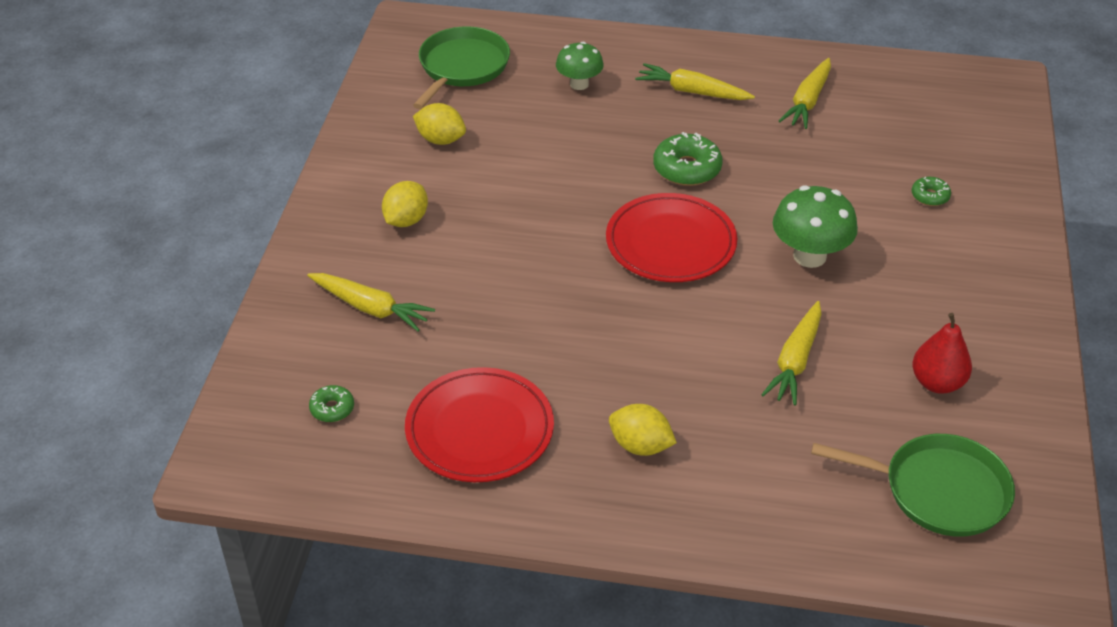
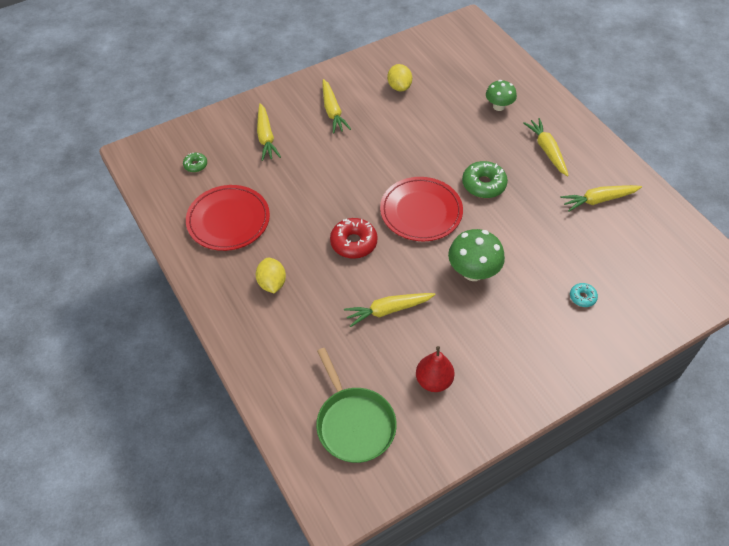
camera: 50 degrees right, 10 degrees up
yellow lemon [382,181,428,227] -> yellow carrot [323,79,351,133]
green pan [413,26,510,109] -> none
green donut [912,177,951,206] -> turquoise donut [570,283,598,307]
none -> red donut [330,218,378,259]

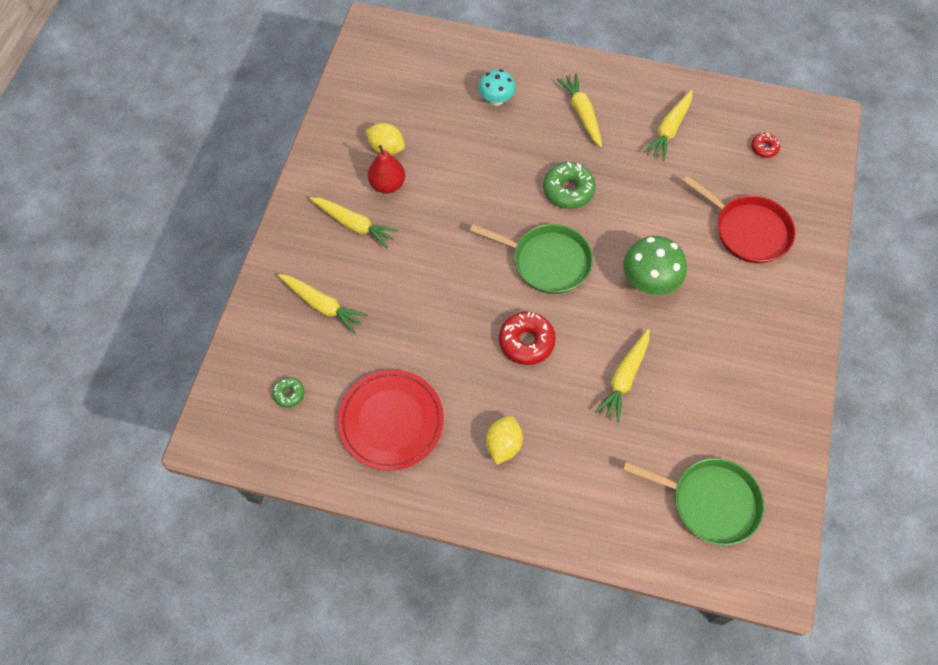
camera: 45 degrees left, 10 degrees up
yellow lemon [256,258,286,293] -> yellow lemon turned 75 degrees clockwise [486,416,523,464]
red plate [380,177,463,241] -> green pan [470,224,593,294]
red pear [416,346,455,392] -> red pear moved to [368,145,405,193]
green mushroom [486,80,517,111] -> turquoise mushroom [479,69,516,106]
yellow carrot [523,118,569,176] -> yellow carrot turned 45 degrees clockwise [557,73,602,147]
turquoise donut [570,283,598,307] -> red pan [683,176,795,263]
none -> red donut [751,133,780,158]

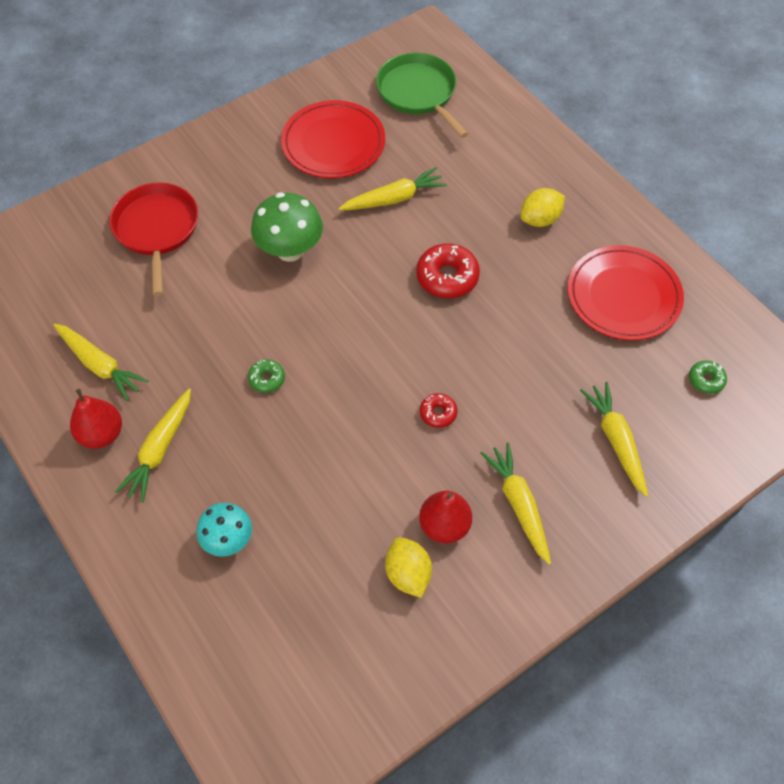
camera: 140 degrees left, 5 degrees down
green pan [470,224,593,294] -> none
green donut [543,162,596,209] -> green donut [248,359,285,393], size x0.55
yellow carrot [644,90,693,161] -> yellow carrot turned 60 degrees clockwise [53,324,149,401]
red donut [751,133,780,158] -> red donut moved to [420,393,457,428]
none -> red pear [70,389,122,449]
none -> red plate [281,100,385,178]

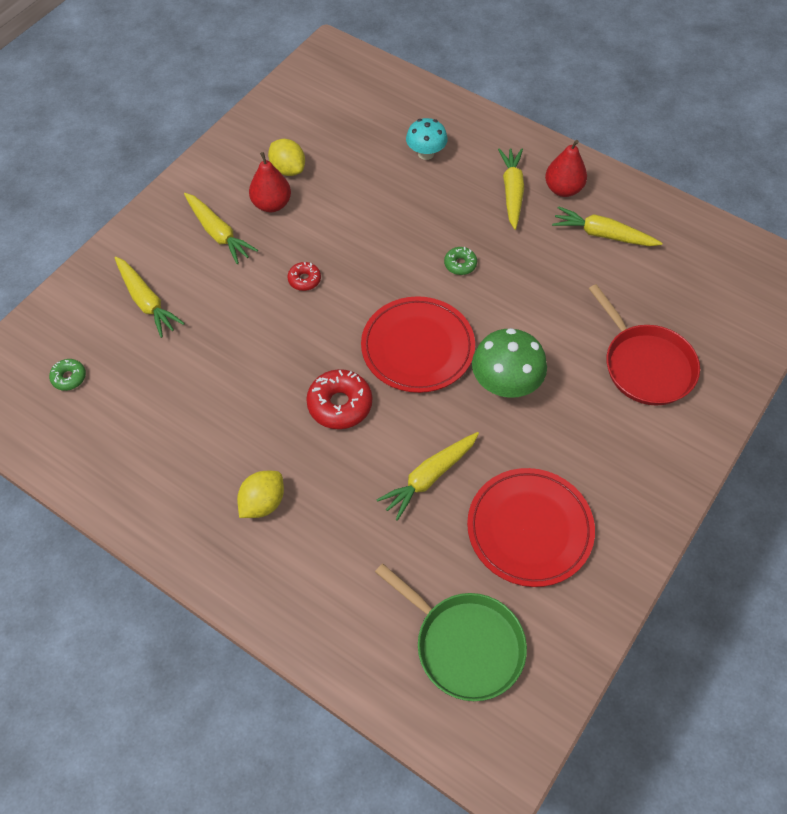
camera: 160 degrees right, 0 degrees up
red plate [568,245,684,340] -> red plate moved to [361,296,475,393]

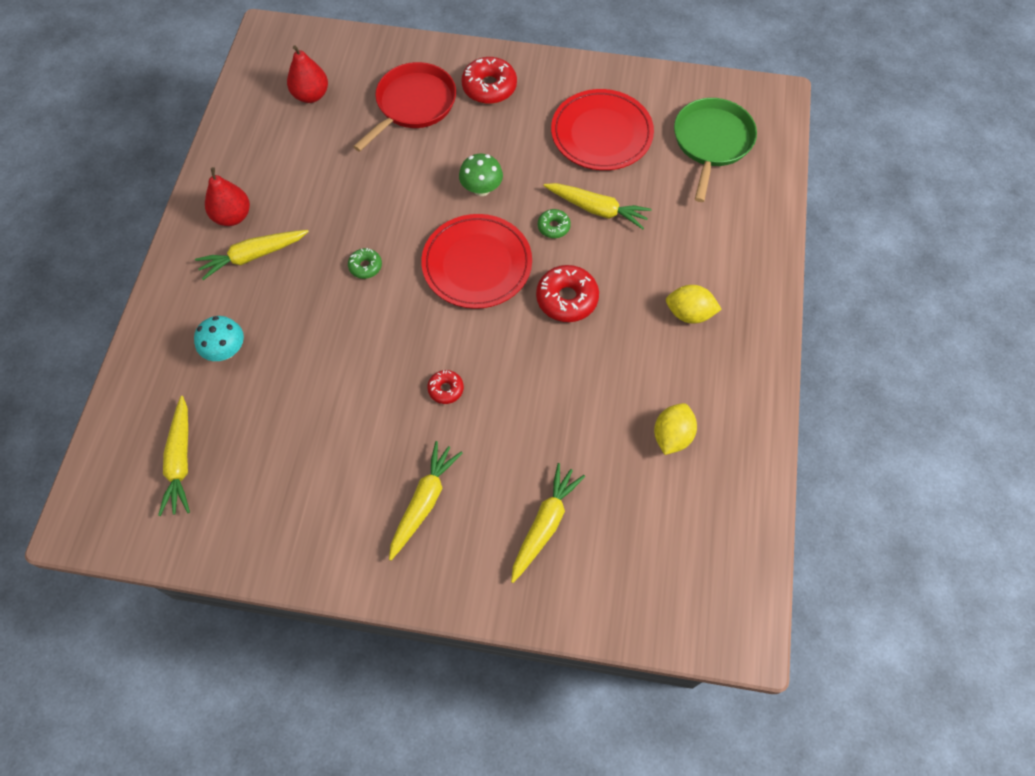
camera: 115 degrees left, 5 degrees up
green donut [49,359,86,391] -> green donut moved to [538,209,571,238]
red pear [249,152,291,212] -> red pear moved to [287,45,328,103]
yellow lemon [268,139,305,176] -> yellow lemon moved to [654,403,697,455]
green mushroom [472,328,547,398] -> green mushroom [459,154,503,196], size x0.65
yellow carrot [552,206,662,246] -> yellow carrot moved to [158,396,190,516]
none -> red donut [462,57,517,104]

